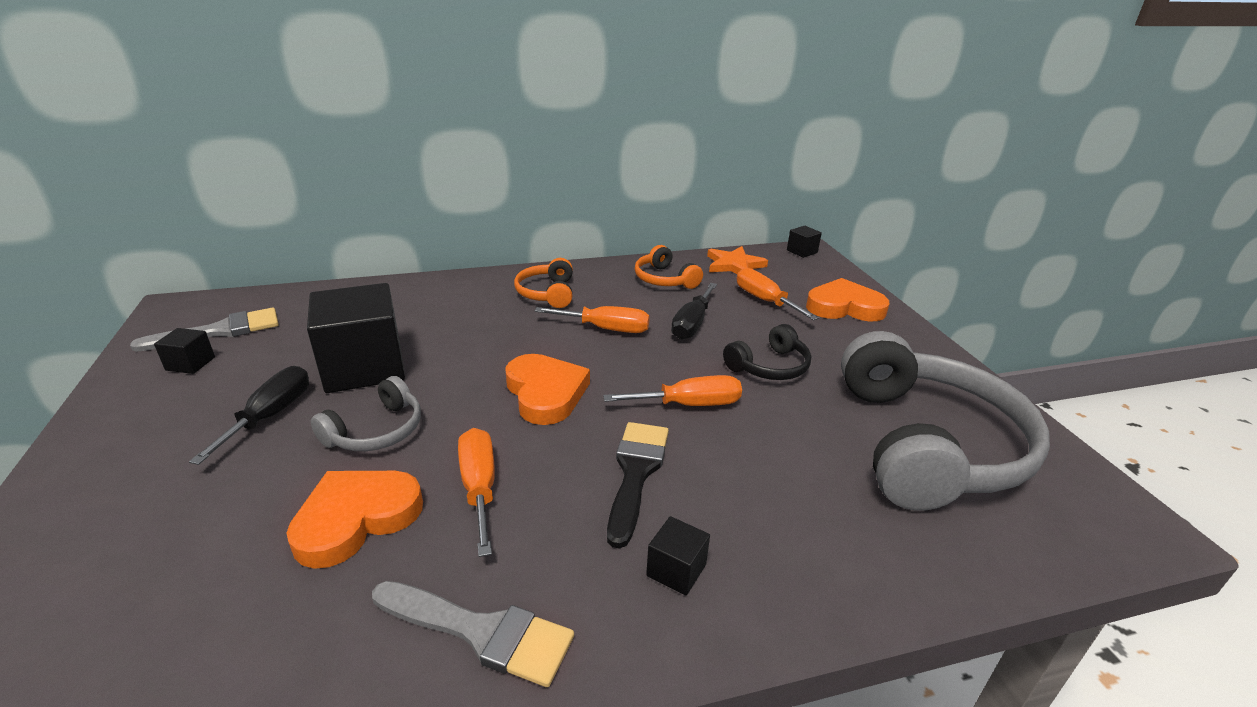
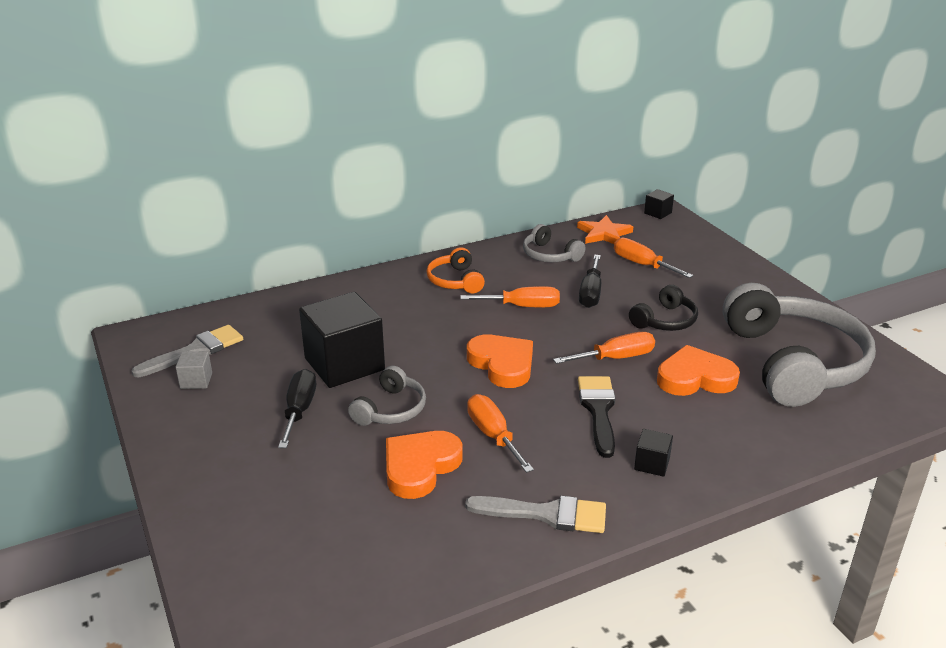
camera: 10 degrees left, 0 degrees up
black cube [154,328,215,374] -> grey cube [176,351,212,389]
orange headphones [635,245,703,289] -> grey headphones [523,224,585,262]
orange heart [806,278,889,321] -> orange heart moved to [657,345,740,396]

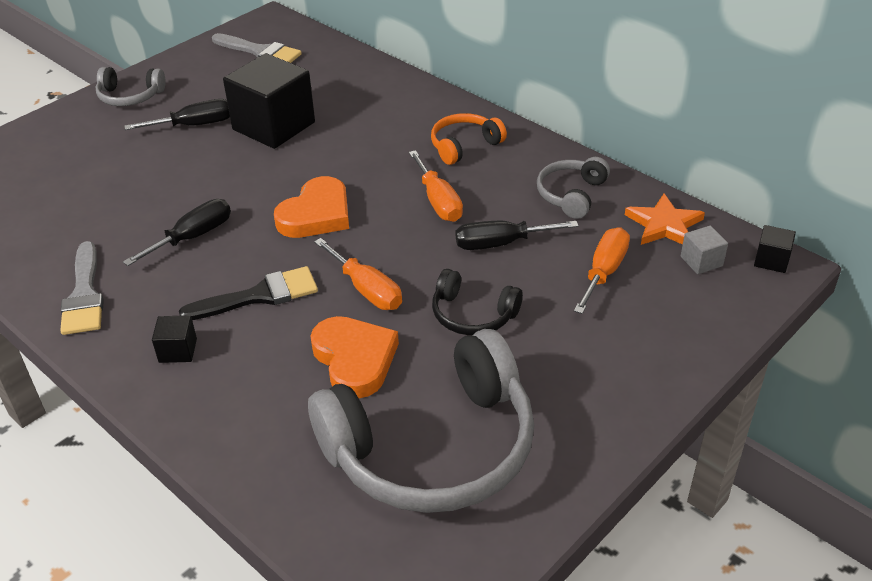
camera: 70 degrees right, 10 degrees up
grey cube [176,351,212,389] -> grey cube moved to [681,226,728,274]
grey headphones [348,366,426,426] -> grey headphones moved to [96,67,166,106]
orange heart [386,431,463,499] -> none
orange screwdriver [467,394,534,473] -> black screwdriver [123,199,231,266]

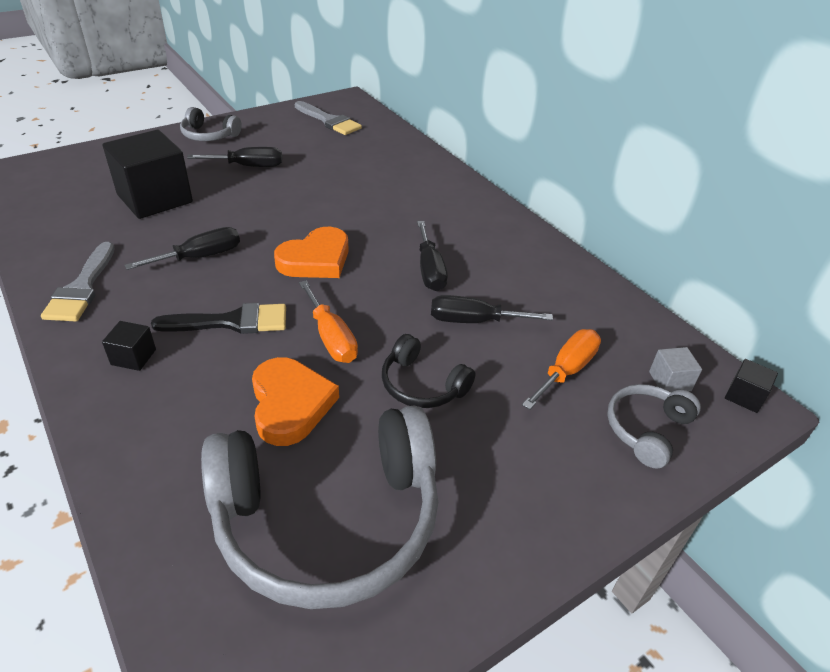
camera: 10 degrees right, 0 degrees up
black cube [223,53,315,149] -> black cube moved to [102,130,193,219]
orange screwdriver [409,150,463,222] -> black screwdriver [417,221,448,291]
orange headphones [431,113,507,165] -> none
grey headphones [537,157,610,219] -> grey headphones moved to [607,384,701,469]
orange star [625,193,705,245] -> none

